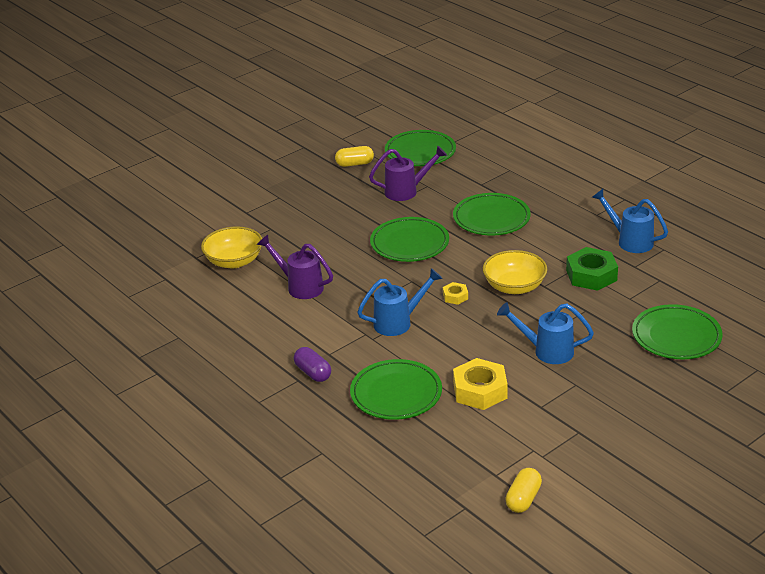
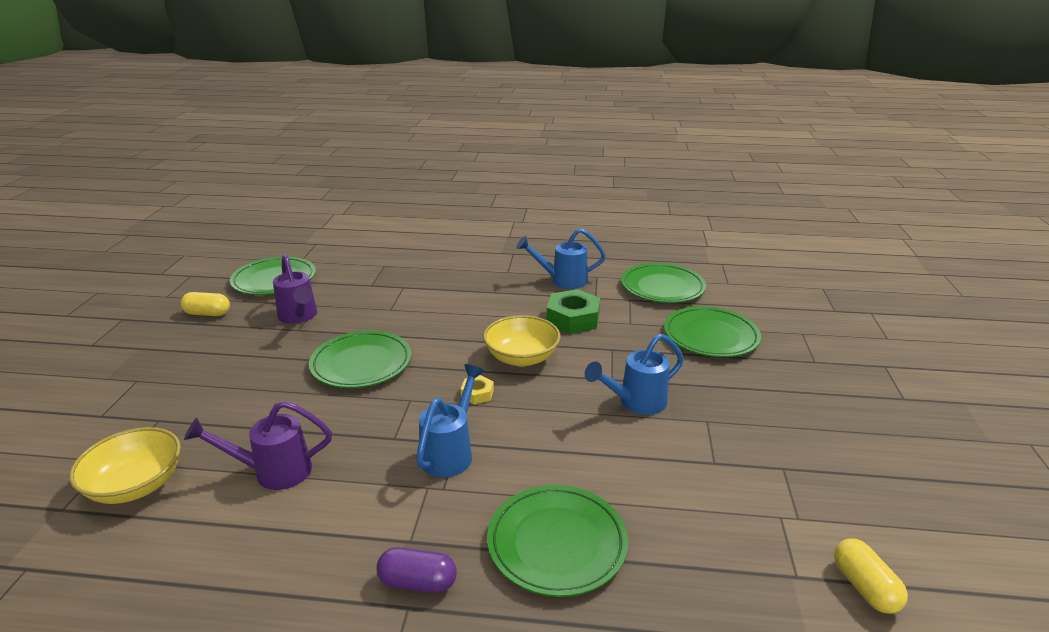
camera: 45 degrees left, 5 degrees down
yellow capsule [335,146,374,167] -> yellow capsule turned 60 degrees clockwise [181,292,230,316]
purple watering can [369,146,447,201] -> purple watering can turned 120 degrees clockwise [273,254,317,324]
green plate [453,193,531,235] -> green plate moved to [621,263,706,303]
yellow nut [453,358,508,410] -> none

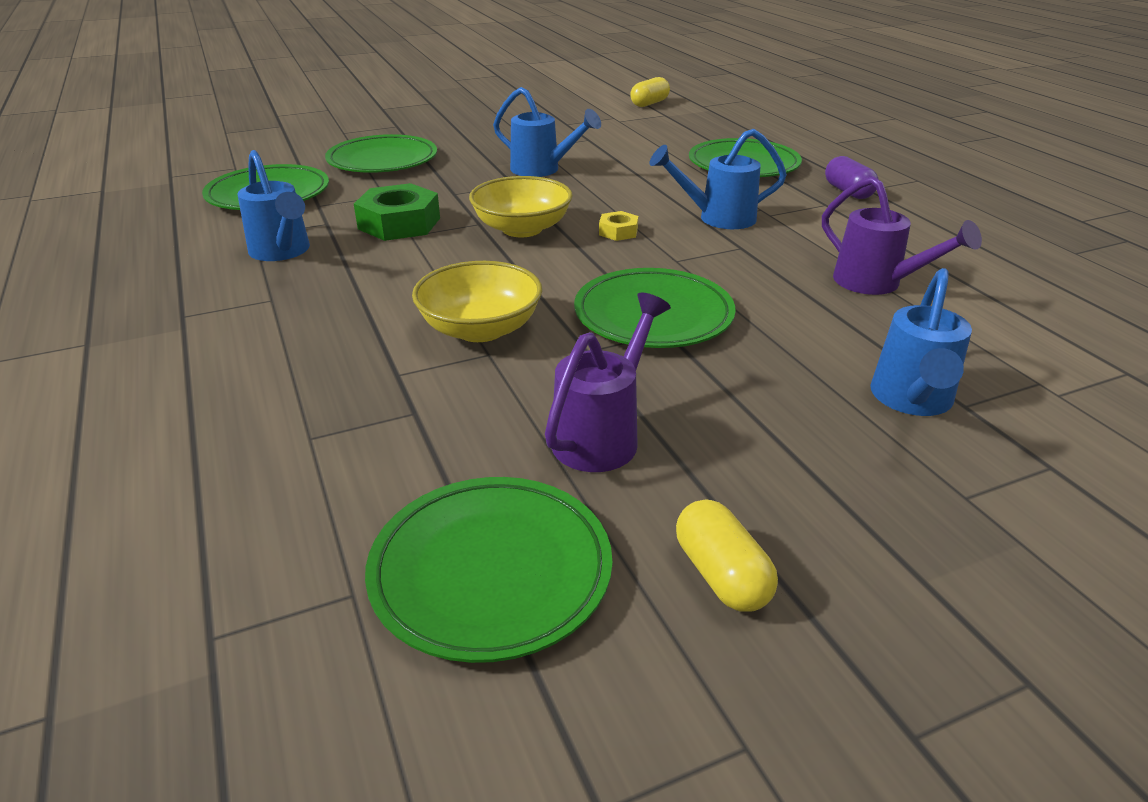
camera: 120 degrees left, 5 degrees up
yellow bowl [69,427,181,504] -> yellow bowl moved to [412,261,542,342]
none -> blue watering can [870,268,972,416]

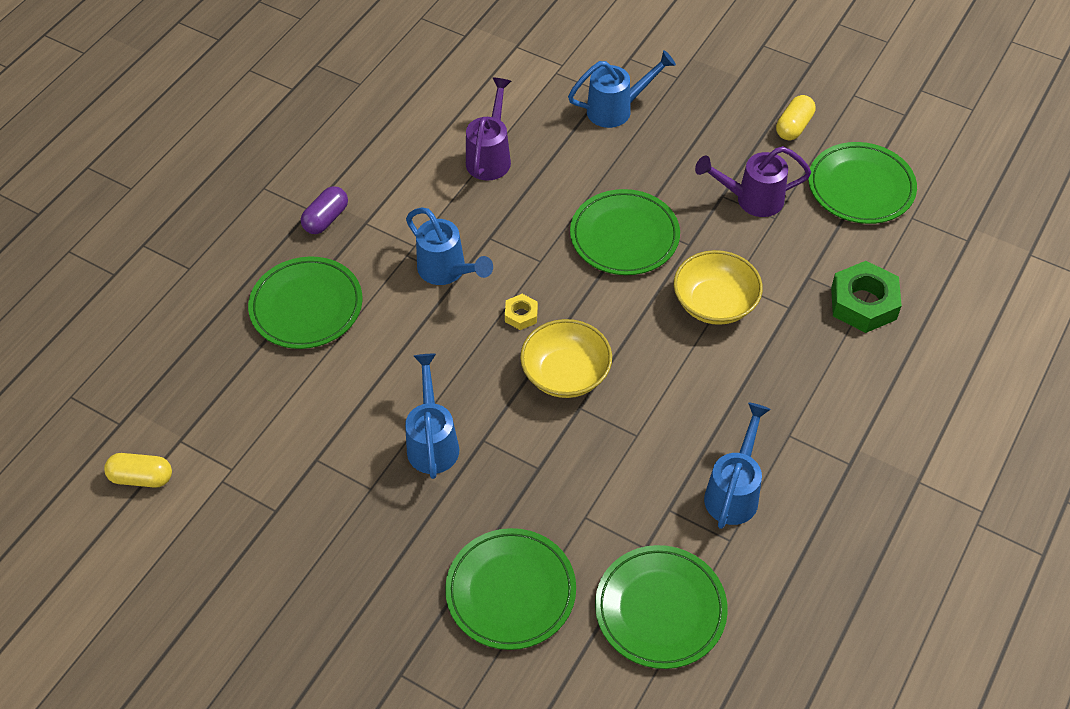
camera: 125 degrees left, 20 degrees up
green nut [354,183,440,241] -> green nut moved to [831,261,902,333]

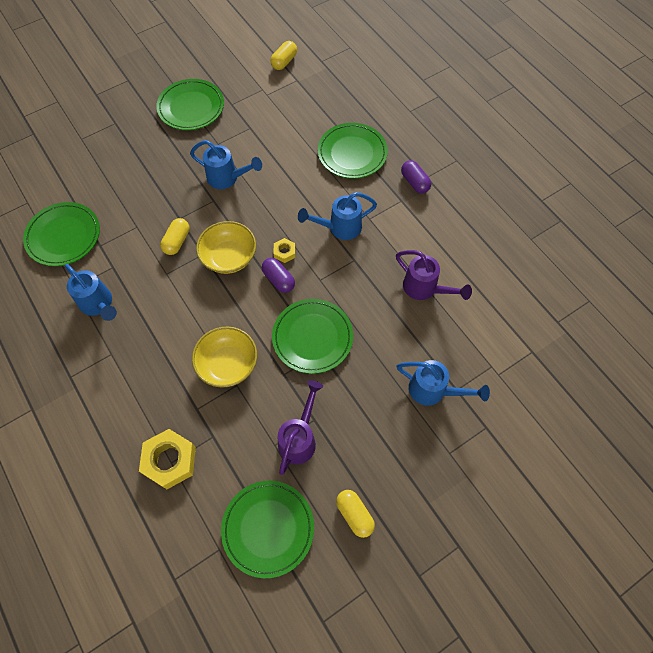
camera: 115 degrees right, 10 degrees up
green plate [445,528,576,650] -> green plate moved to [156,79,224,130]
blue watering can [568,50,676,128] -> blue watering can turned 75 degrees counterclockwise [396,360,490,406]
green nut [831,261,902,333] -> yellow nut [139,429,196,489]
none -> yellow capsule [160,218,190,255]
none -> purple capsule [262,258,295,293]

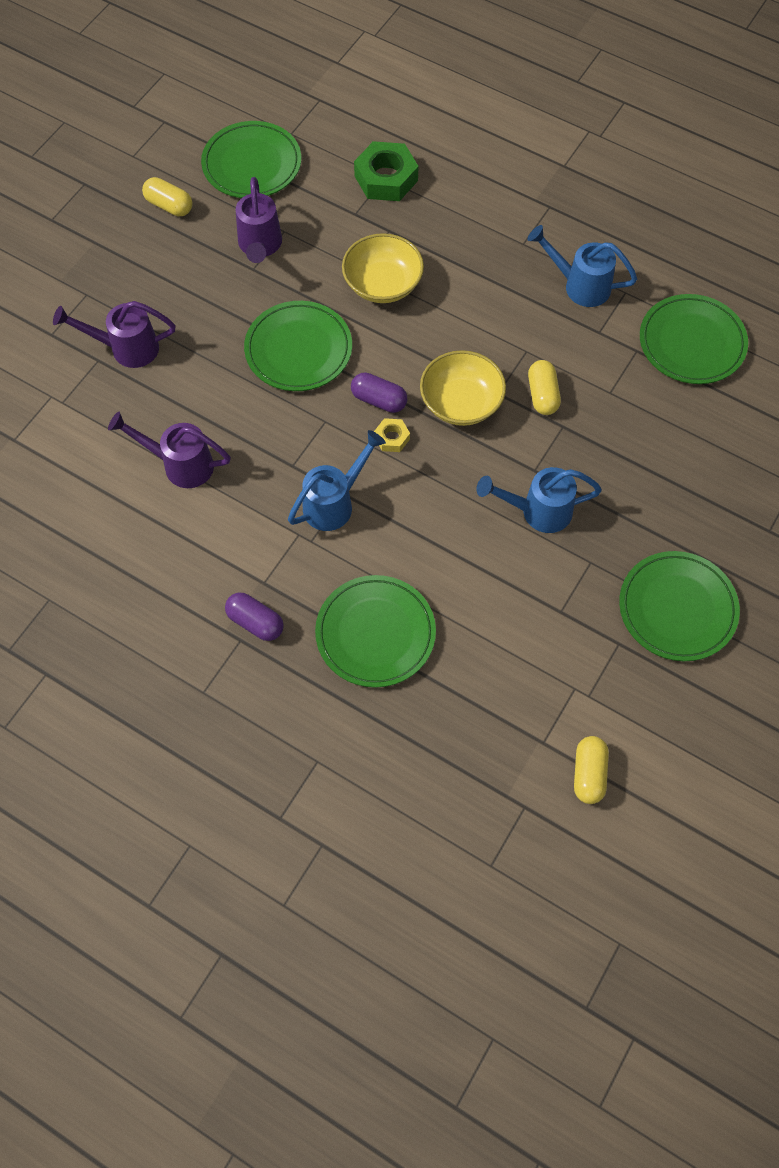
camera: 155 degrees right, 0 degrees up
yellow nut [139,429,196,489] -> green nut [354,141,418,201]
blue watering can [396,360,490,406] -> purple watering can [53,301,176,368]

